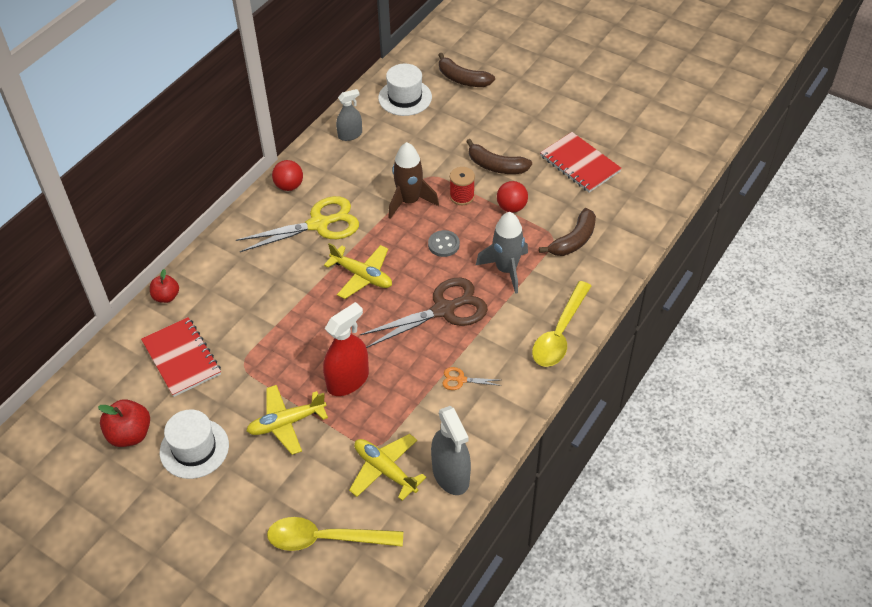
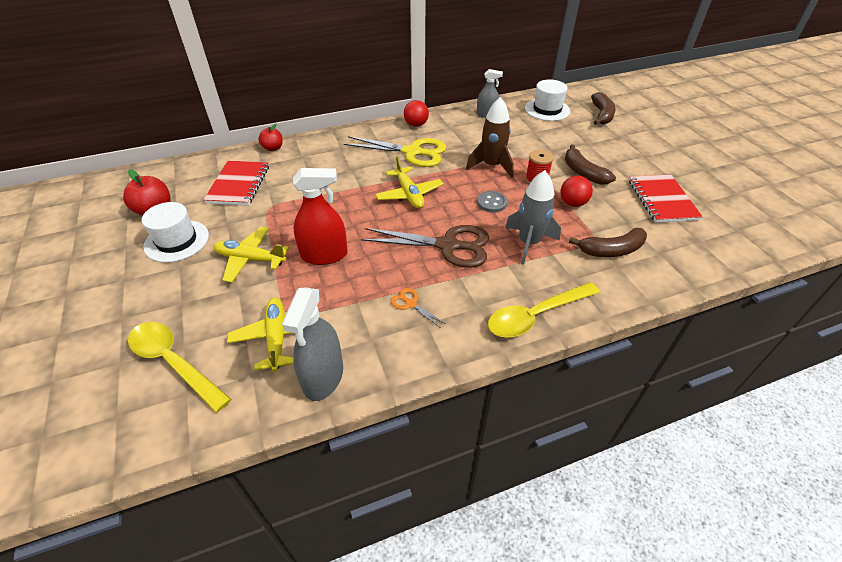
camera: 35 degrees right, 5 degrees down
brown banana [439,53,495,87] -> brown banana turned 150 degrees counterclockwise [591,92,616,125]

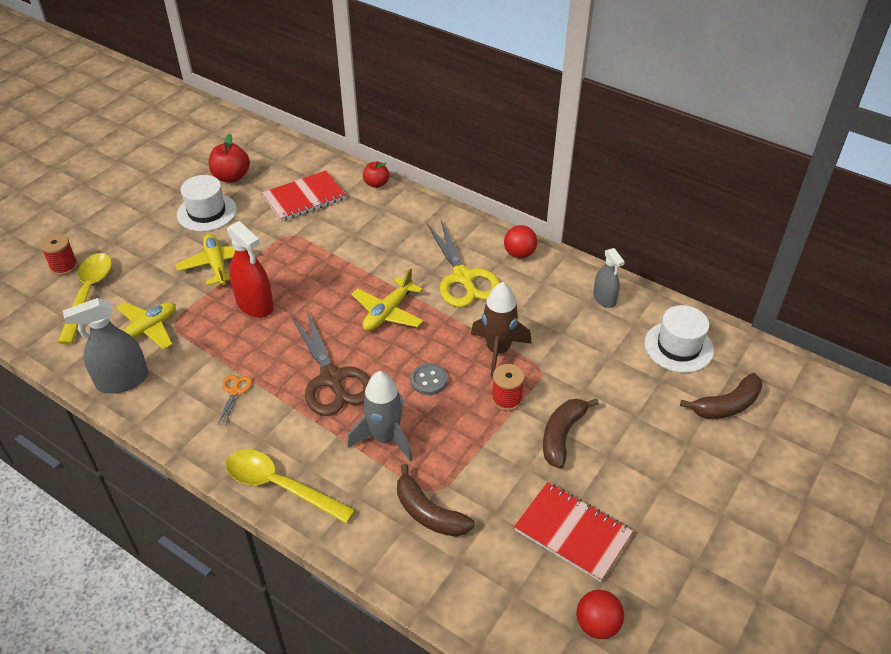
camera: 55 degrees right, 0 degrees up
red ball [560,176,593,207] -> red ball moved to [577,590,624,639]
red notebook [629,175,703,223] -> red notebook turned 75 degrees clockwise [514,482,633,582]
none -> red spool [40,233,78,275]

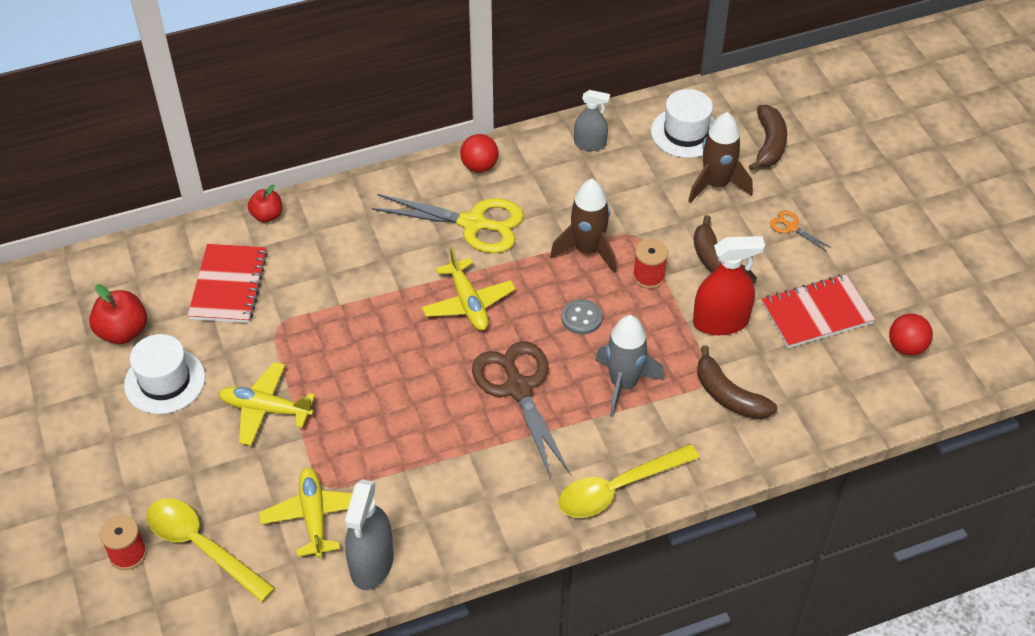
camera: 55 degrees left, 5 degrees up
orange scissors [218,375,252,424] -> orange scissors moved to [770,210,831,252]
red spray bottle [227,221,274,318] -> red spray bottle moved to [693,236,765,335]
brown scissors [291,309,370,416] -> brown scissors turned 120 degrees counterclockwise [472,342,570,479]
brown banana [397,464,475,537] -> brown banana turned 60 degrees clockwise [697,346,777,419]
none -> brown rocket [688,112,753,203]

